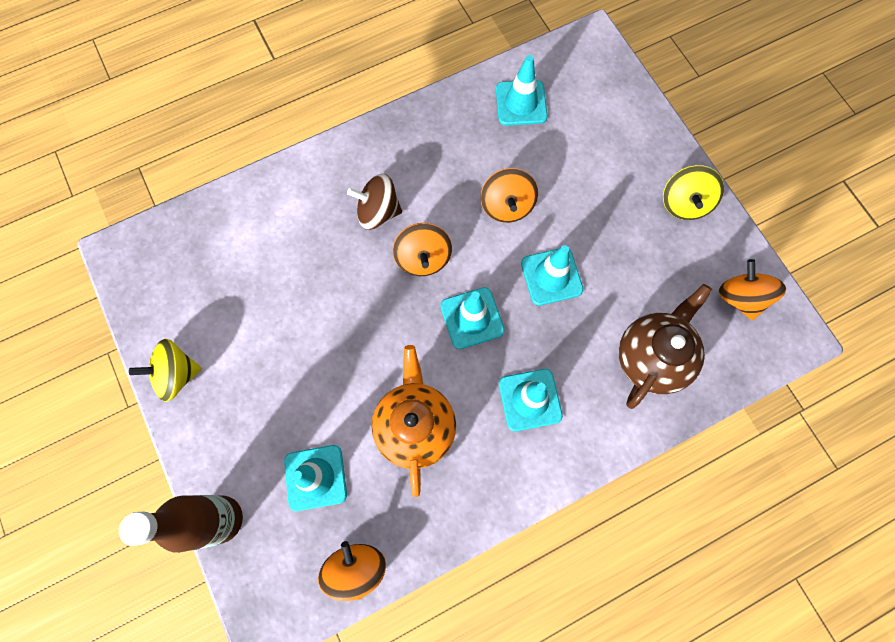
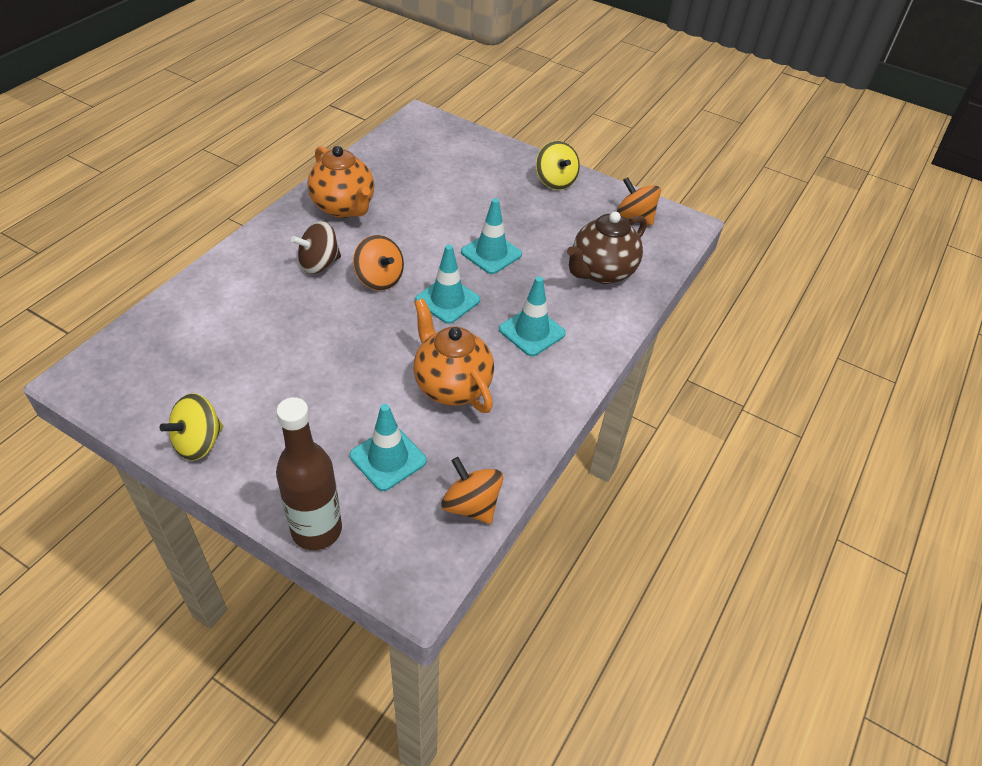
camera: 35 degrees left, 25 degrees down
orange spinning top [480,168,538,223] -> none
turquoise traffic cone [496,55,548,126] -> none
brown teapot [619,284,712,409] -> brown teapot turned 135 degrees counterclockwise [567,212,647,284]
none -> orange teapot [307,146,374,218]

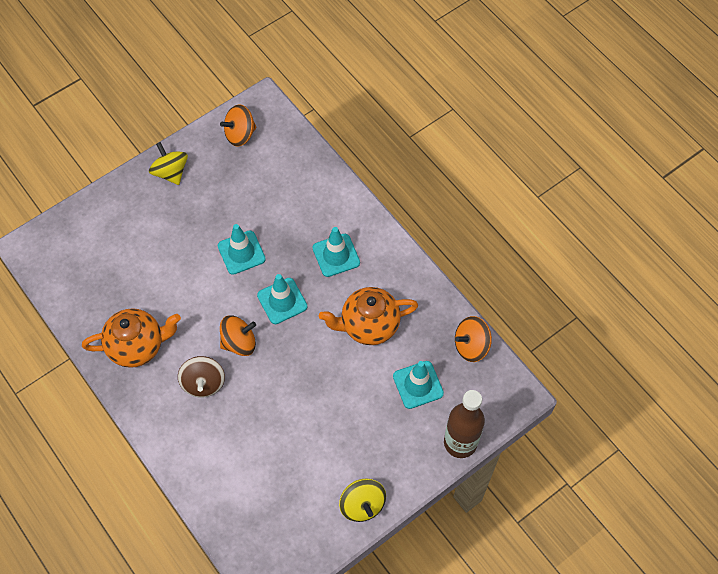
camera: 65 degrees left, 15 degrees up
yellow spinning top [536,141,580,190] -> yellow spinning top turned 120 degrees counterclockwise [149,142,188,185]
brown teapot [567,212,647,284] -> none

